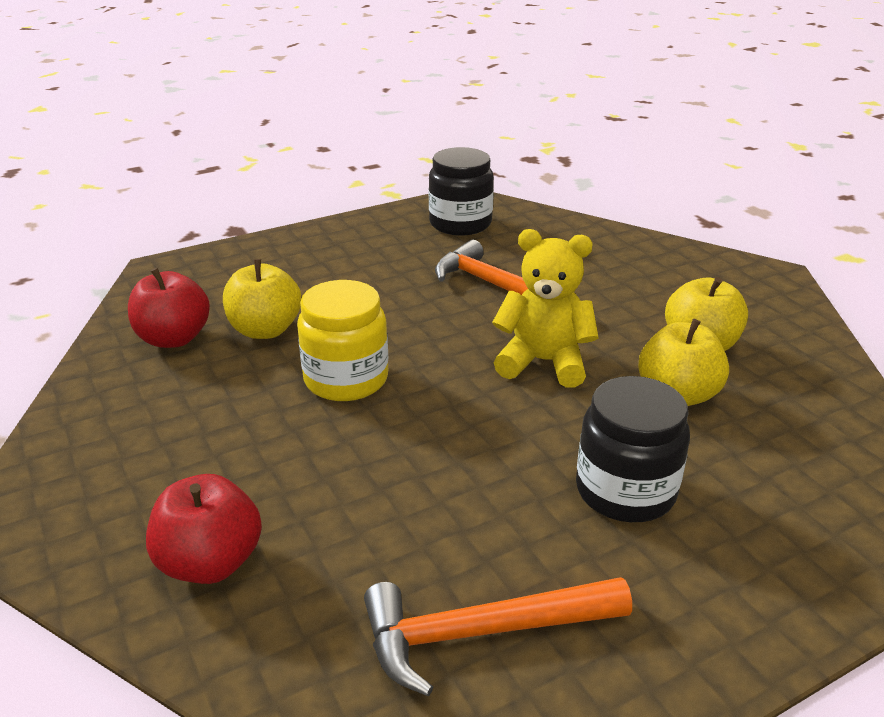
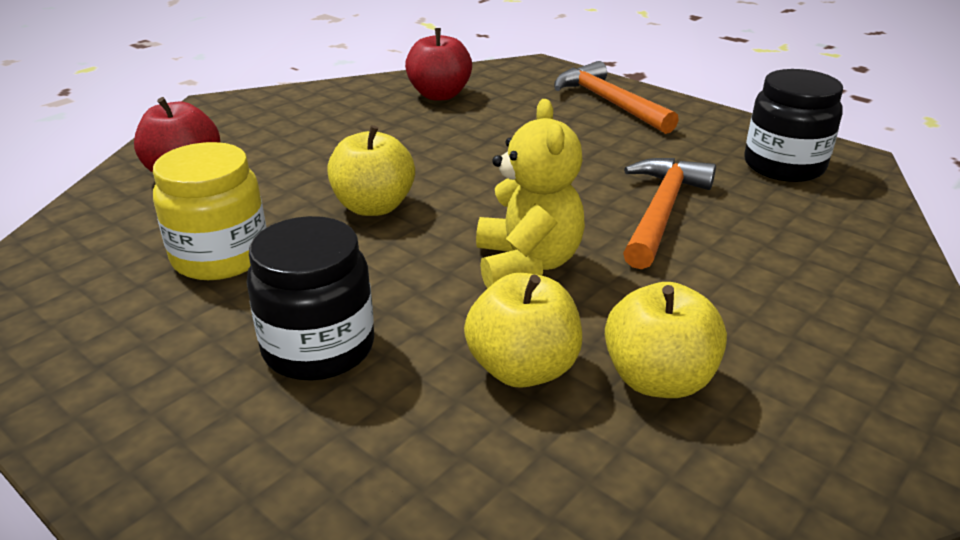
camera: 70 degrees right, 0 degrees up
yellow apple [223,259,301,339] -> yellow apple moved to [327,125,415,216]
yellow jar [297,280,388,401] -> yellow jar moved to [153,142,267,280]
orange hammer [364,577,632,696] -> orange hammer moved to [554,61,679,134]

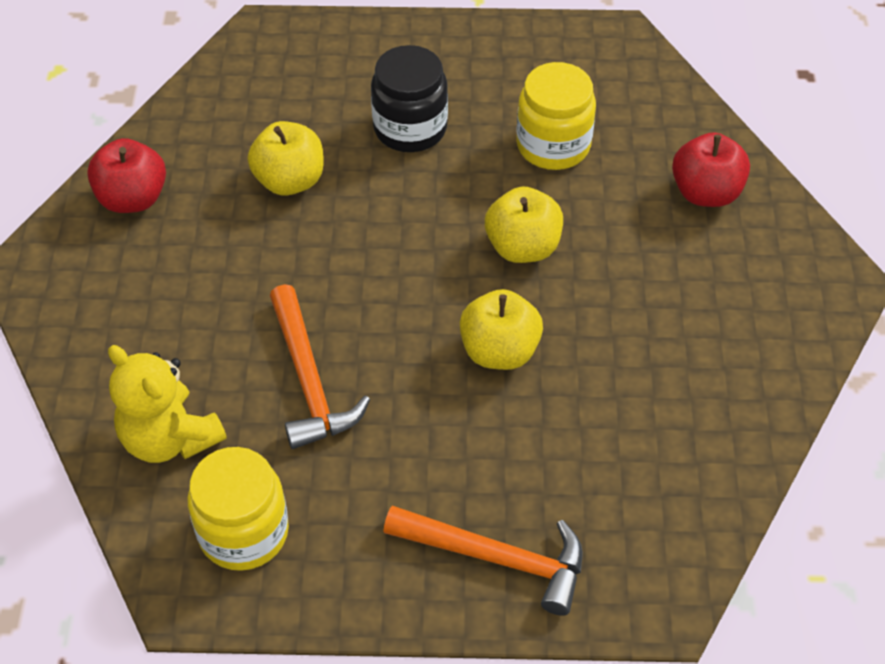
camera: 140 degrees right, 20 degrees up
red apple [405,28,472,100] -> red apple moved to [87,138,166,213]
yellow teddy bear [476,99,585,288] -> yellow teddy bear moved to [108,345,227,463]
yellow apple [605,282,727,398] -> yellow apple moved to [460,289,543,370]
black jar [744,69,843,182] -> yellow jar [187,447,289,571]

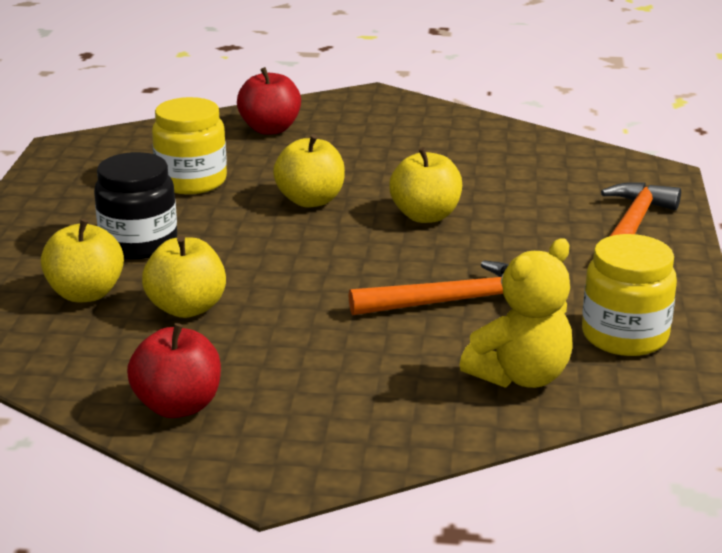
camera: 85 degrees left, 25 degrees down
none -> yellow apple [41,219,124,302]

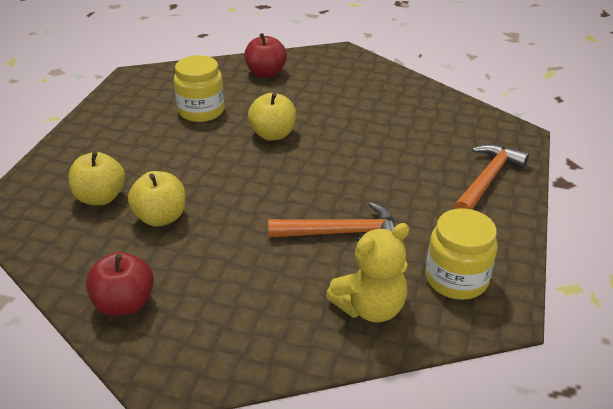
camera: 10 degrees right, 10 degrees up
black jar [94,152,177,259] -> none
yellow apple [389,147,462,223] -> none

